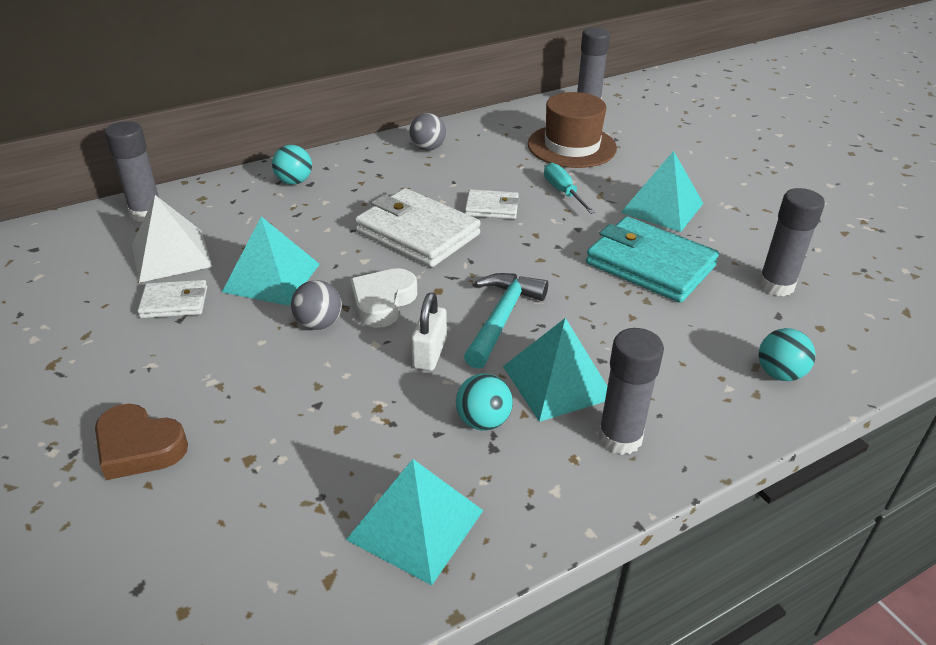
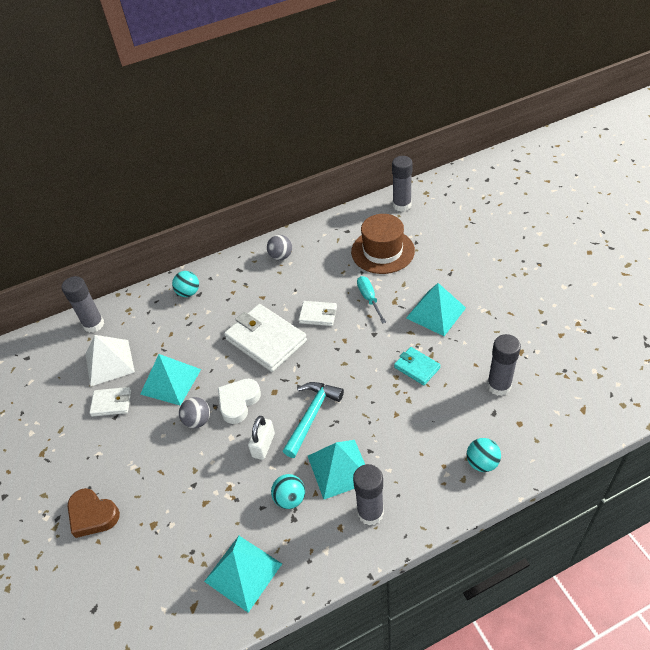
camera: 10 degrees right, 10 degrees up
turquoise wallet [586,216,719,303] -> turquoise wallet [394,347,441,385], size x0.52

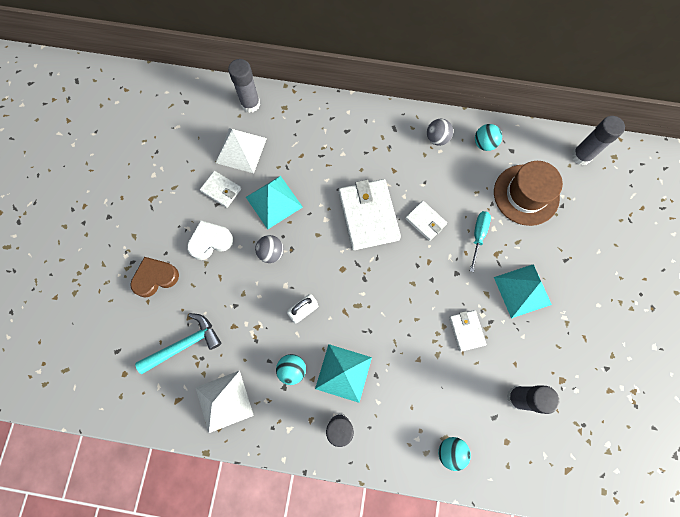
camera: 30 degrees right, 25 degrees up
brown heart [68,488,120,538] -> brown heart turned 90 degrees clockwise [130,257,179,297]
turquoise ball [172,271,199,297] -> turquoise ball moved to [475,124,502,151]
turquoise pyramid [204,536,282,613] -> white pyramid [196,371,254,433]
white heart [218,379,261,424] -> white heart moved to [187,220,233,260]
turquoise hammer [283,382,344,458] -> turquoise hammer moved to [135,313,222,374]
turquoise wallet [394,347,441,385] -> white wallet [449,310,486,352]

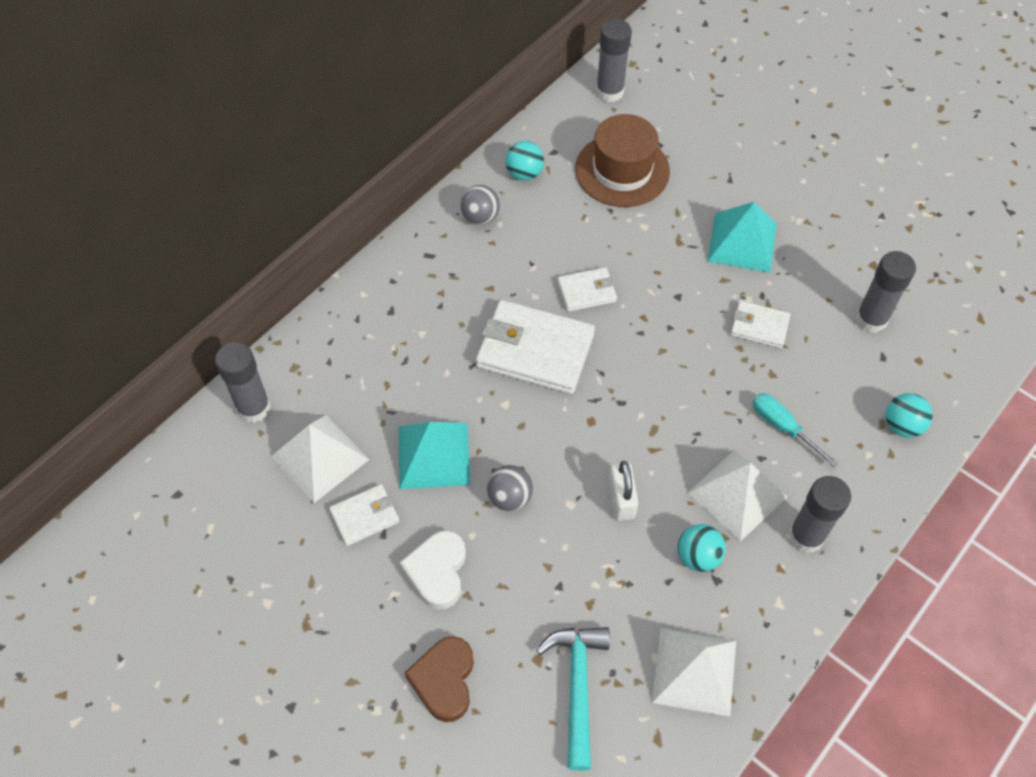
camera: 60 degrees left, 15 degrees down
turquoise pyramid [315,344,372,403] -> white pyramid [687,450,787,542]
turquoise screwdriver [470,211,491,272] -> turquoise screwdriver moved to [753,393,838,467]

